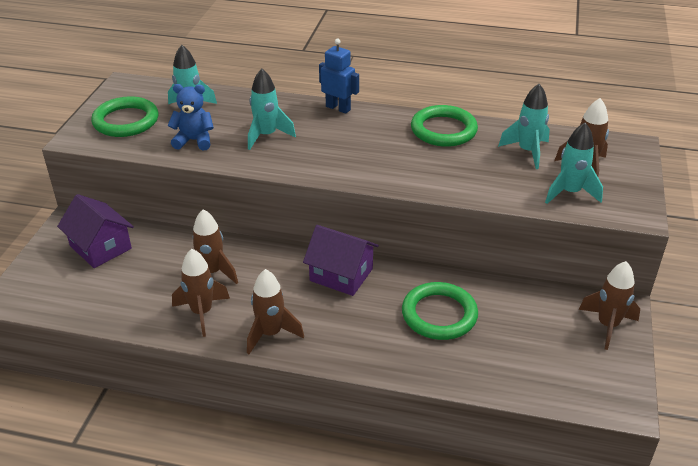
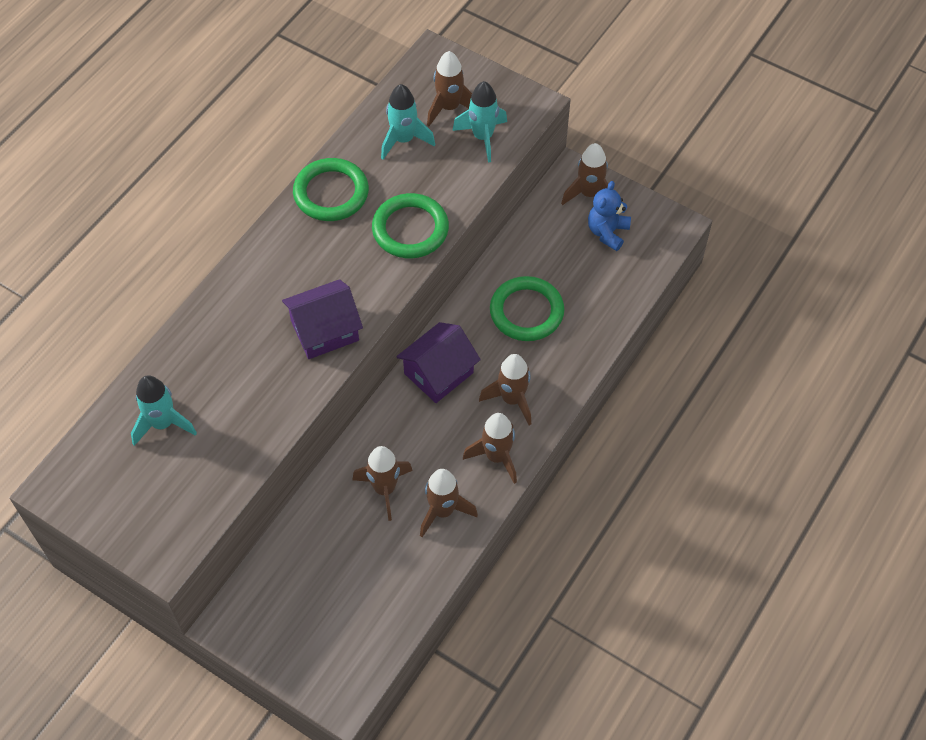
camera: 70 degrees left, 20 degrees up
purple house [57,194,134,268] -> purple house moved to [282,279,363,359]
green ring [91,96,159,137] -> green ring moved to [372,193,449,258]
blue teddy bear [168,84,214,150] -> blue teddy bear moved to [588,181,631,251]
turquoise rocket [248,69,296,150] -> none
blue robot [319,39,359,114] -> none
none -> brown rocket [479,354,531,425]

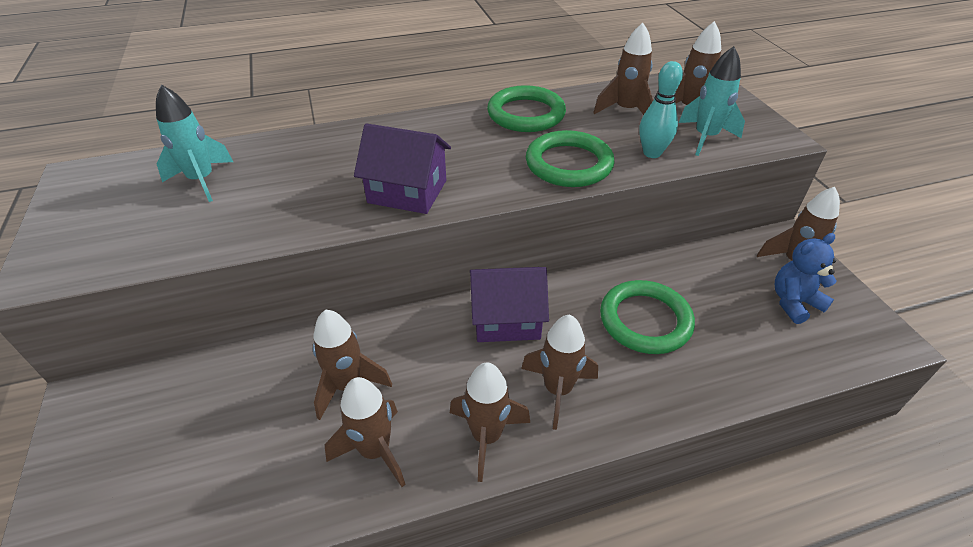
camera: 40 degrees right, 15 degrees down
turquoise rocket [381,84,435,160] -> brown rocket [593,23,653,115]
none -> turquoise bowling pin [639,61,683,158]

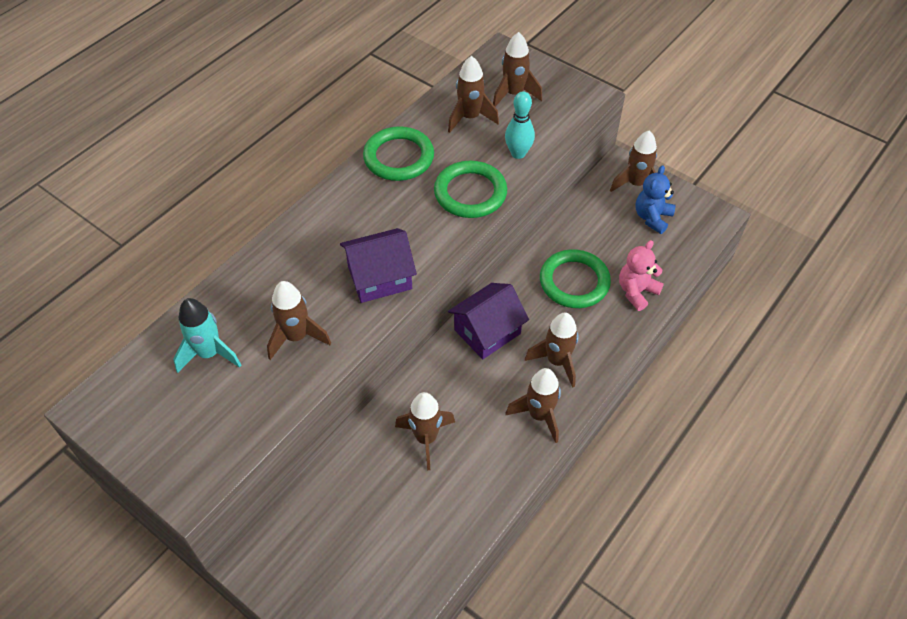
camera: 35 degrees left, 10 degrees up
brown rocket [325,377,406,487] -> brown rocket moved to [267,281,331,360]
turquoise rocket [679,46,745,156] -> none
none -> pink teddy bear [619,240,664,311]

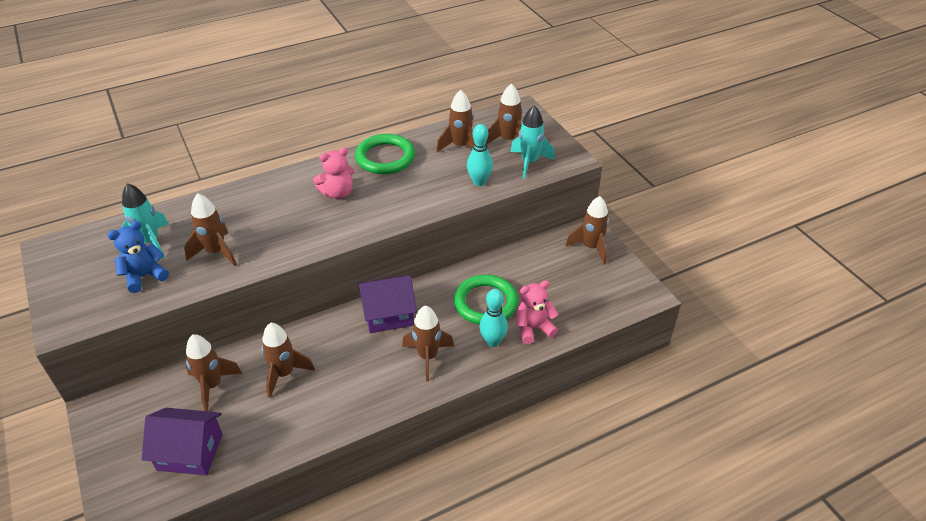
camera: 25 degrees right, 10 degrees down
purple house [340,228,417,303] -> purple house moved to [142,408,223,476]
green ring [434,161,507,218] -> none
brown rocket [506,368,561,443] -> brown rocket moved to [186,334,242,411]
blue teddy bear [636,165,676,234] -> blue teddy bear moved to [107,221,169,293]
none -> pink teddy bear [313,147,354,199]
none -> turquoise bowling pin [479,289,508,347]
none -> turquoise rocket [510,106,555,179]

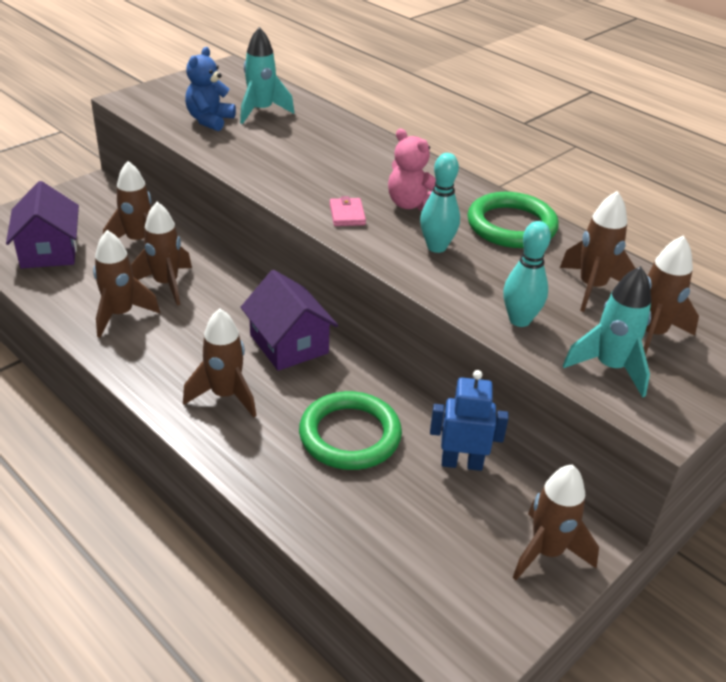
camera: 70 degrees right, 5 degrees down
blue teddy bear [107,221,169,293] -> blue teddy bear turned 105 degrees counterclockwise [185,47,236,131]
brown rocket [184,193,237,266] -> brown rocket moved to [93,230,160,338]
turquoise bowling pin [479,289,508,347] -> turquoise bowling pin moved to [420,153,460,253]
pink teddy bear [516,280,558,344] -> none
none -> pink wallet [330,196,366,226]
none -> blue robot [430,370,509,471]

